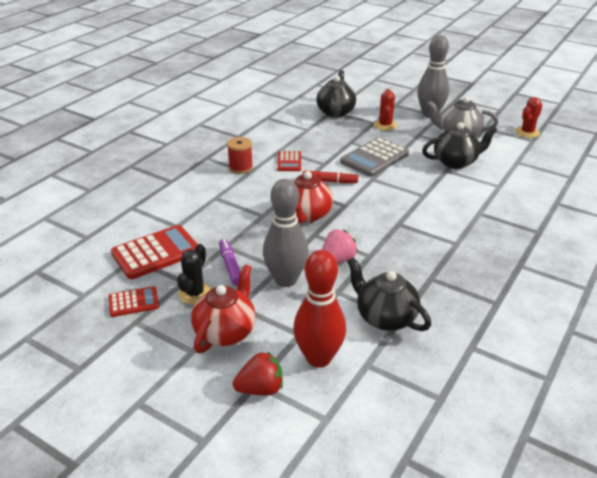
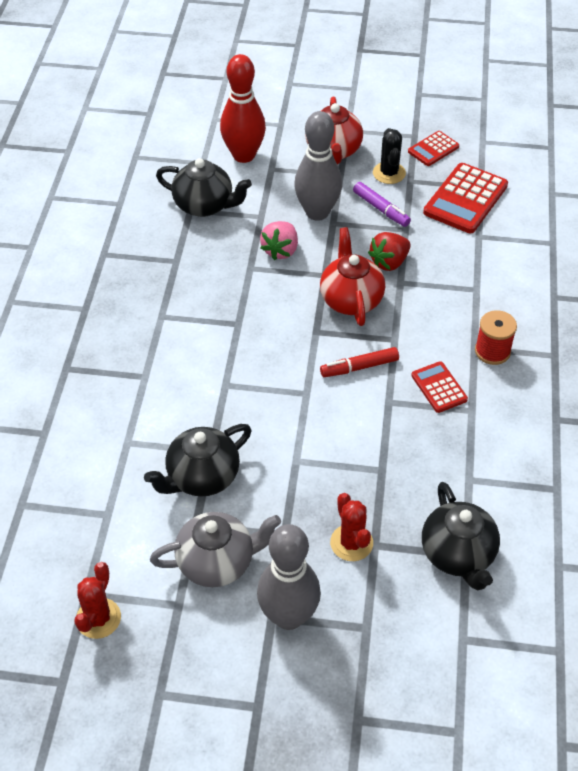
camera: 155 degrees right, 15 degrees up
red strawberry [233,351,283,395] -> red strawberry moved to [368,232,411,271]
grey calculator [340,137,409,177] -> none

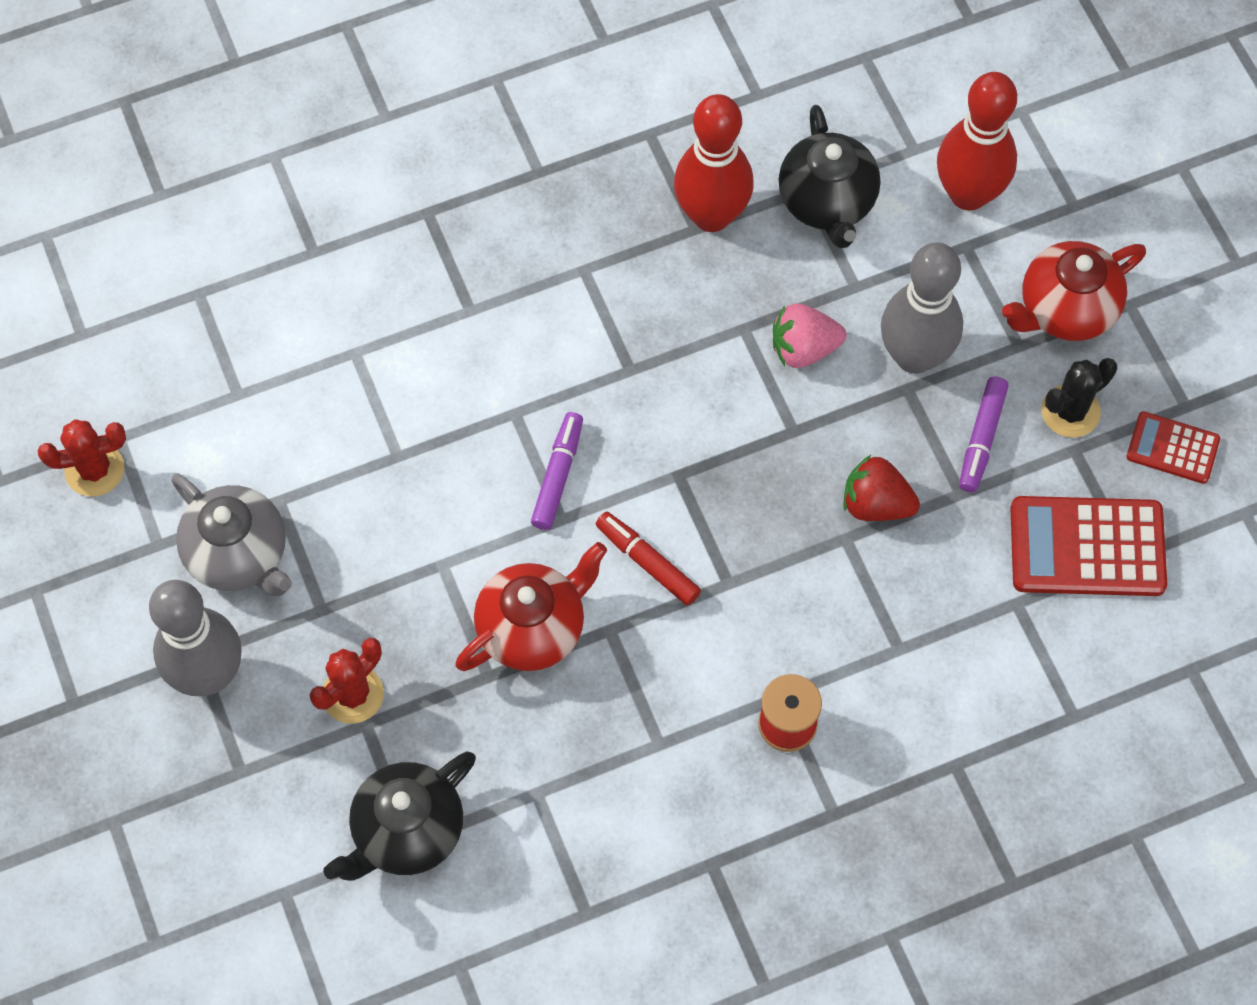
camera: 60 degrees right, 15 degrees up
black teapot [144,424,251,497] -> none
red teapot [320,227,385,326] -> red teapot moved to [455,542,607,671]
red calculator [411,361,468,413] -> none
none -> purple marker [531,412,583,530]
none -> red bowling pin [674,94,754,232]

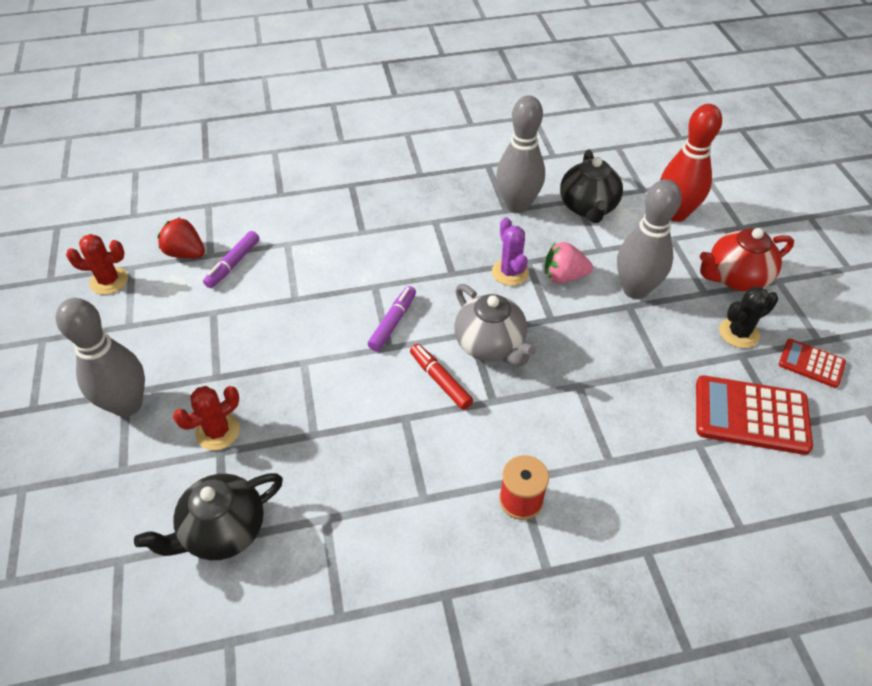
camera: 10 degrees right, 15 degrees down
grey teapot [172,473,292,596] -> grey teapot moved to [454,284,536,366]
red teapot [455,542,607,671] -> none
red bowling pin [674,94,754,232] -> grey bowling pin [496,95,545,213]
red strawberry [844,455,920,521] -> red strawberry moved to [157,217,205,258]
purple marker [959,377,1009,492] -> purple marker moved to [203,231,260,288]
none -> purple cactus [492,217,529,286]

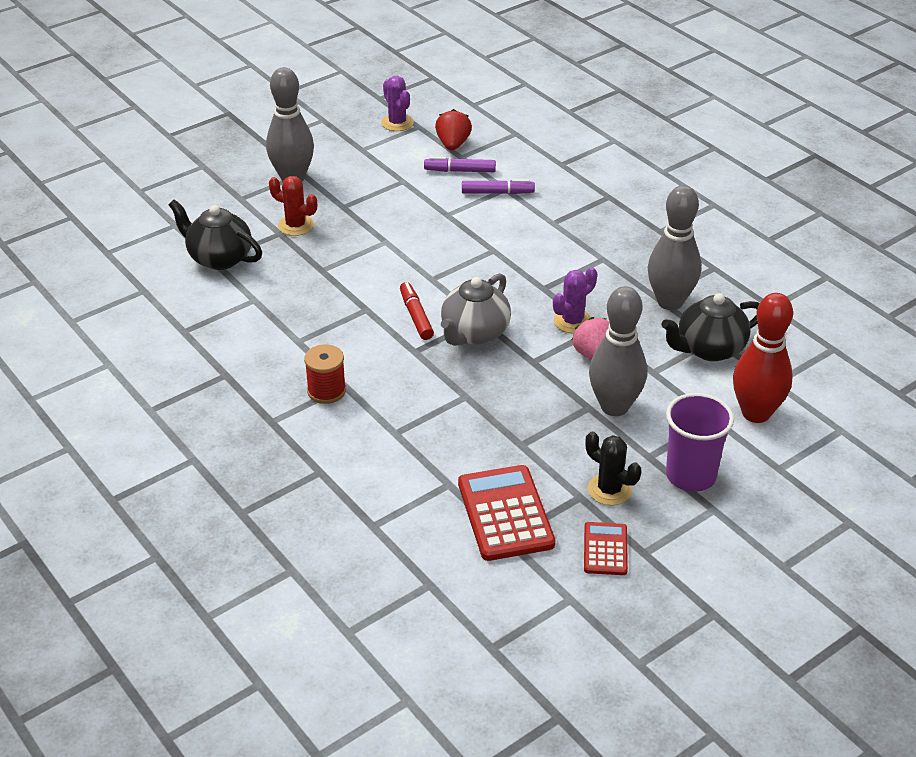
camera: 65 degrees right, 10 degrees down
red cactus [66,234,128,295] -> purple cactus [381,76,414,131]
purple marker [368,286,416,351] -> purple marker moved to [462,179,535,194]
red marker [410,344,473,410] -> red marker turned 45 degrees counterclockwise [400,282,434,340]
red teapot [700,228,794,291] -> purple cup [666,393,734,492]

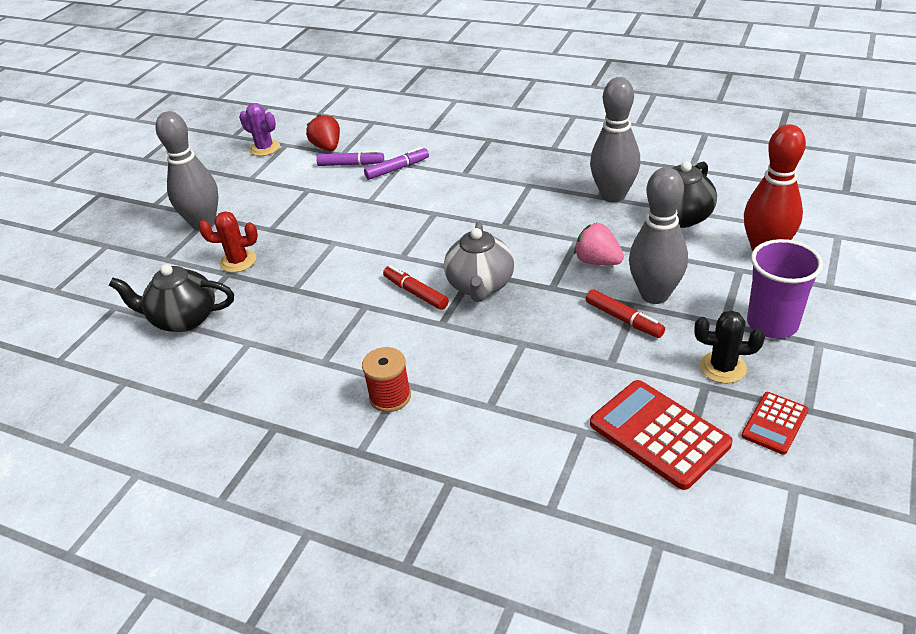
camera: 25 degrees left, 0 degrees up
purple marker [424,157,496,172] -> purple marker turned 150 degrees counterclockwise [316,150,384,166]
purple cactus [553,267,597,334] -> none
red calculator [584,522,628,575] -> red calculator turned 120 degrees counterclockwise [741,392,808,455]
none -> red marker [586,289,665,338]

